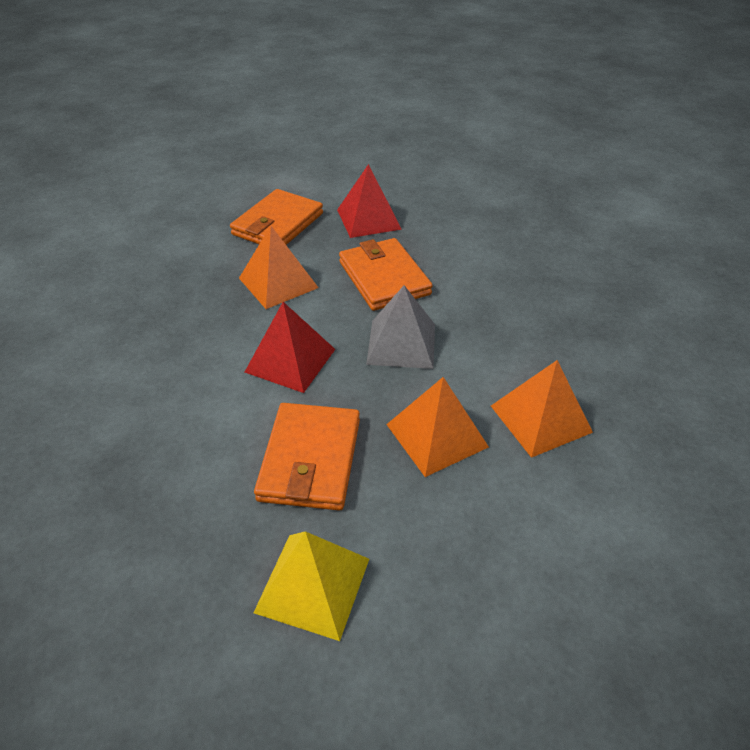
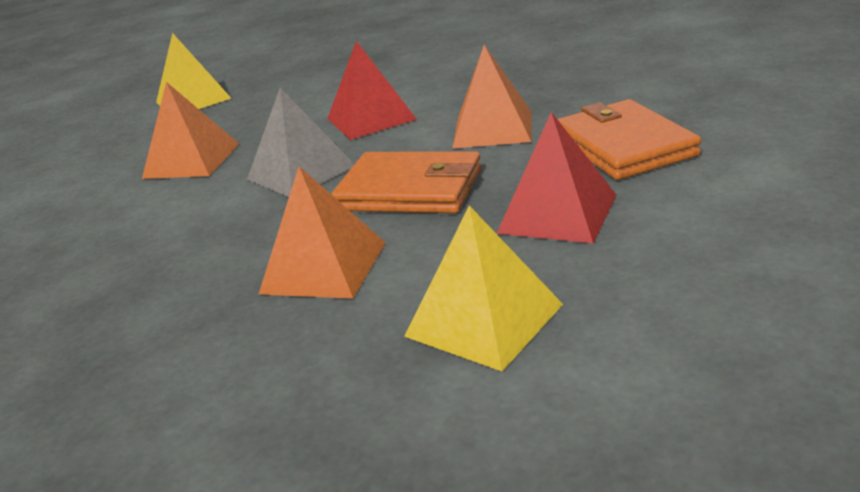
camera: 135 degrees right, 15 degrees down
orange wallet [254,403,360,511] -> none
orange pyramid [491,360,593,458] -> orange pyramid moved to [258,166,386,299]
none -> yellow pyramid [404,206,563,371]

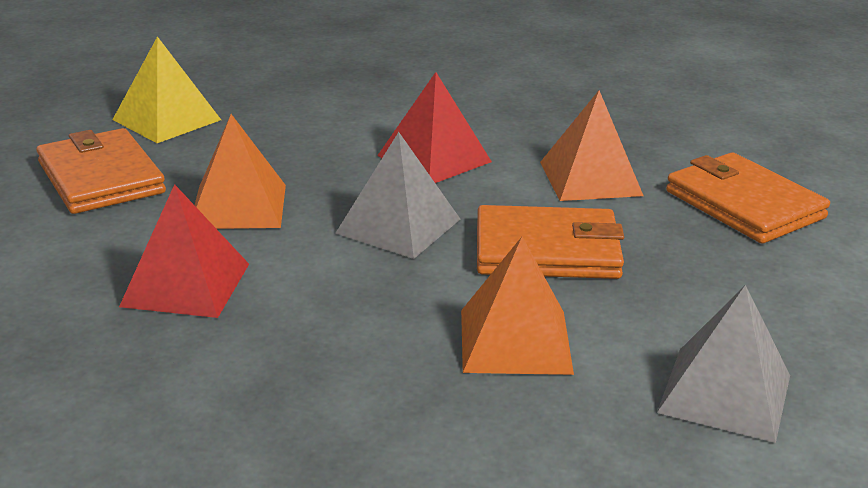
camera: 20 degrees left, 0 degrees up
yellow pyramid [404,206,563,371] -> grey pyramid [657,285,790,443]
red pyramid [497,112,617,243] -> red pyramid moved to [119,184,249,318]
none -> orange wallet [36,128,166,214]

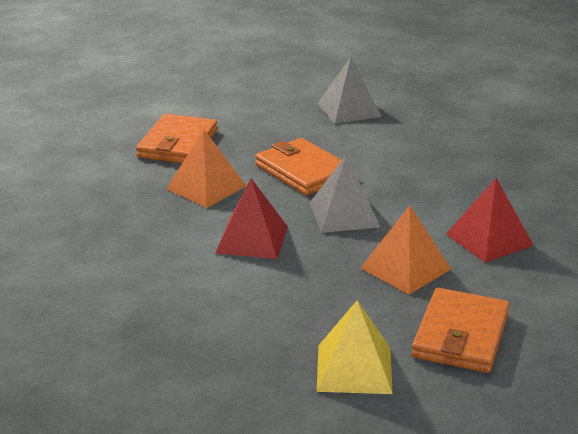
camera: 130 degrees left, 0 degrees up
orange pyramid [461,237,574,375] -> none

